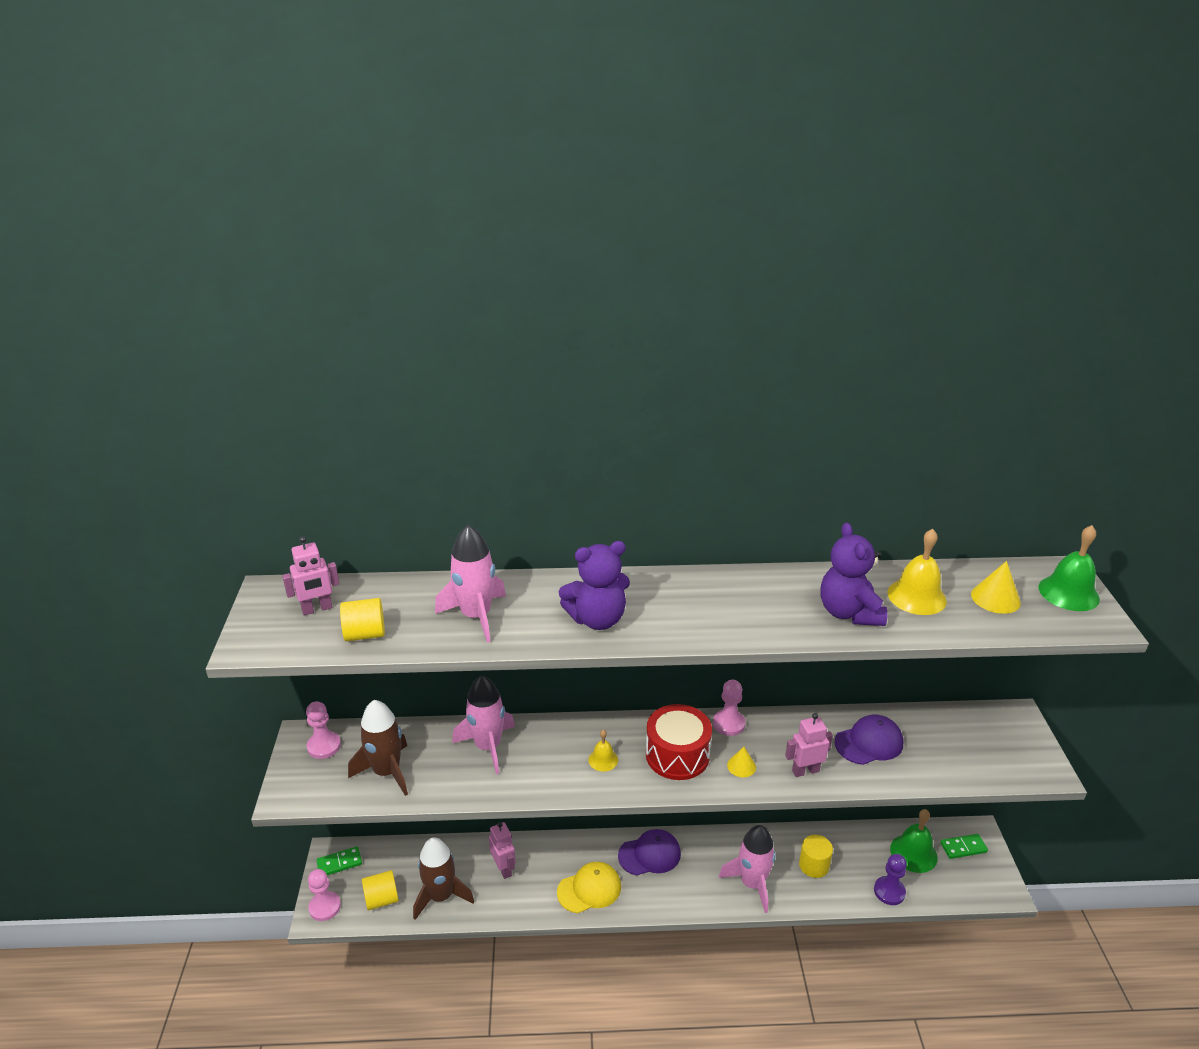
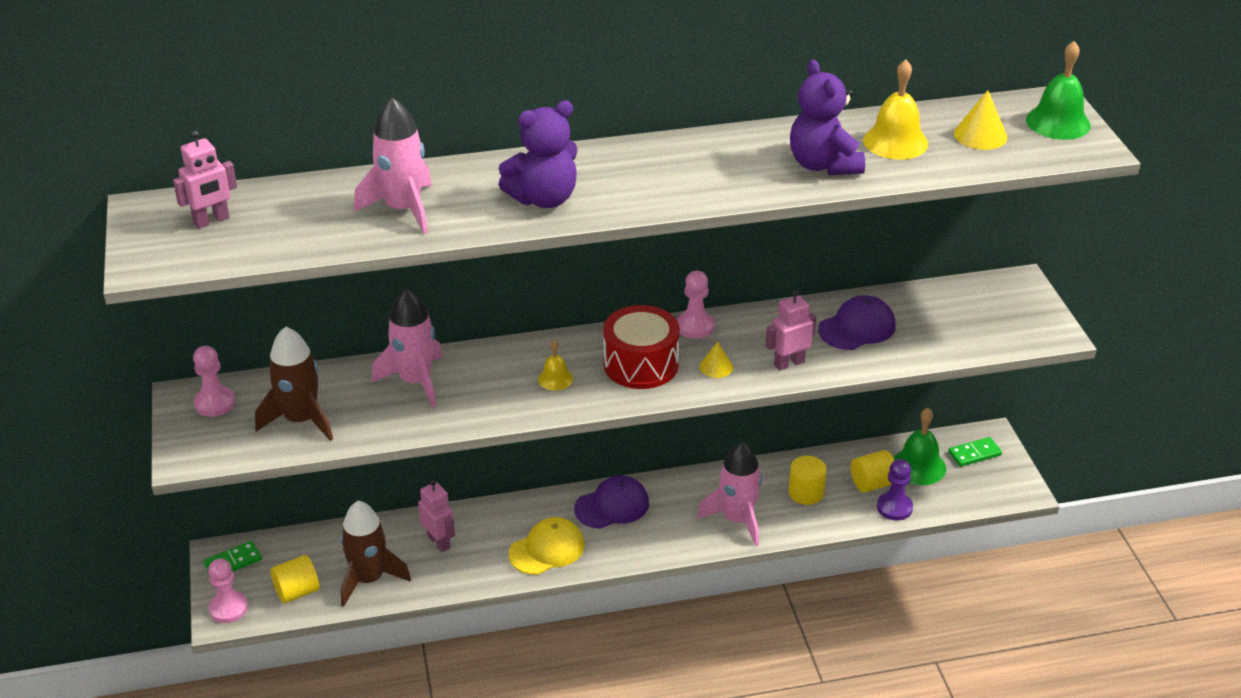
camera: 10 degrees left, 5 degrees up
yellow cylinder [340,598,385,641] -> yellow cylinder moved to [851,450,895,493]

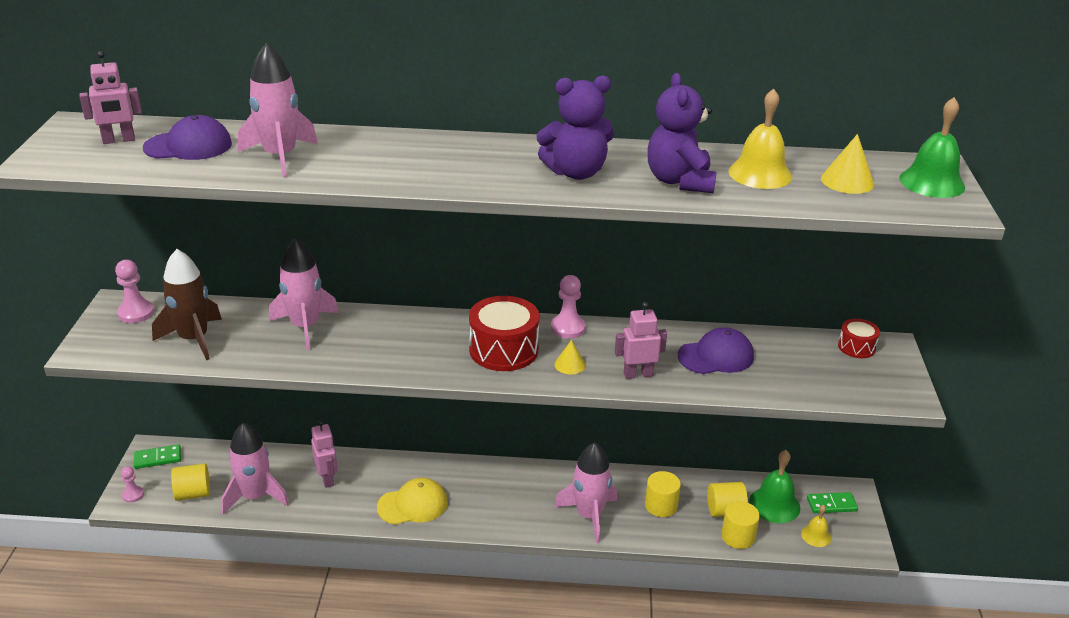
camera: 15 degrees right, 5 degrees down
pink pawn [208,559,248,623] -> pink pawn [121,466,144,503], size x0.63
brown rocket [341,501,411,607] -> pink rocket [221,423,289,515]
purple teddy bear [498,101,578,208] -> purple teddy bear moved to [536,75,614,180]
yellow bell [538,340,573,391] -> yellow bell moved to [801,505,831,547]
purple cap [574,475,649,529] -> purple cap moved to [143,115,232,160]
purple pawn [877,459,913,520] -> yellow cylinder [721,501,760,549]
none -> red drum [838,319,880,358]

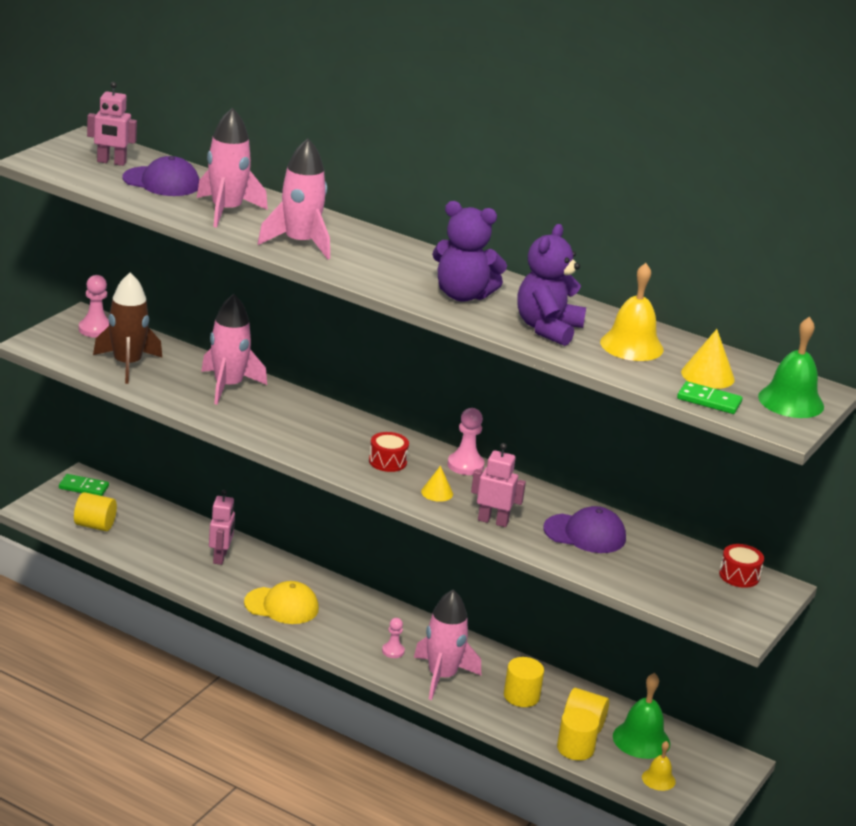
camera: 25 degrees right, 5 degrees down
pink pawn [121,466,144,503] -> pink pawn moved to [382,618,405,658]
pink rocket [221,423,289,515] -> pink rocket moved to [258,138,330,259]
red drum [469,296,539,371] -> red drum [369,432,409,472], size x0.54
green domino [807,492,858,513] -> green domino moved to [677,381,743,414]

